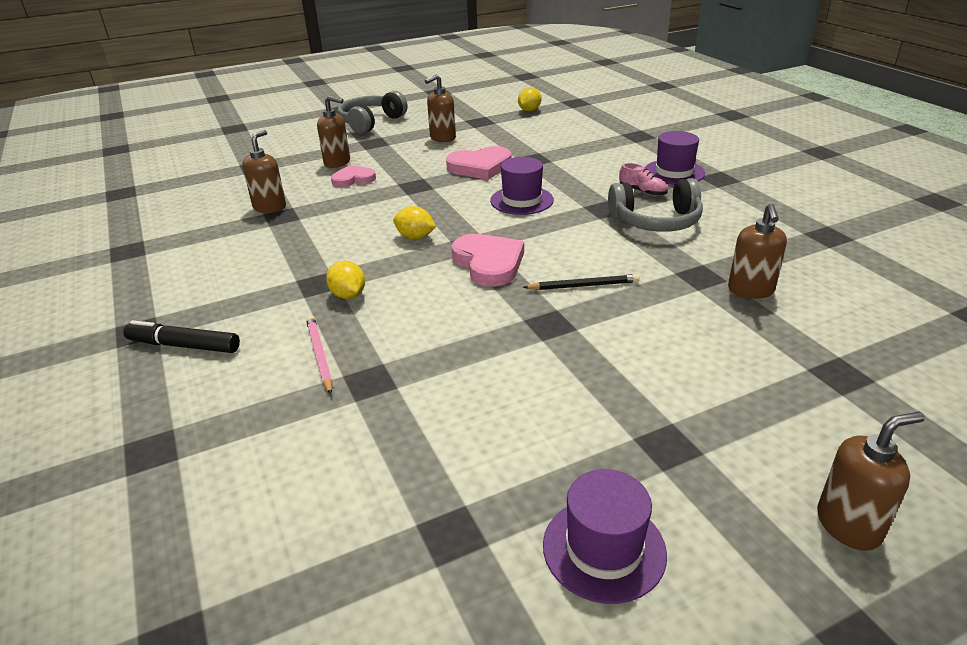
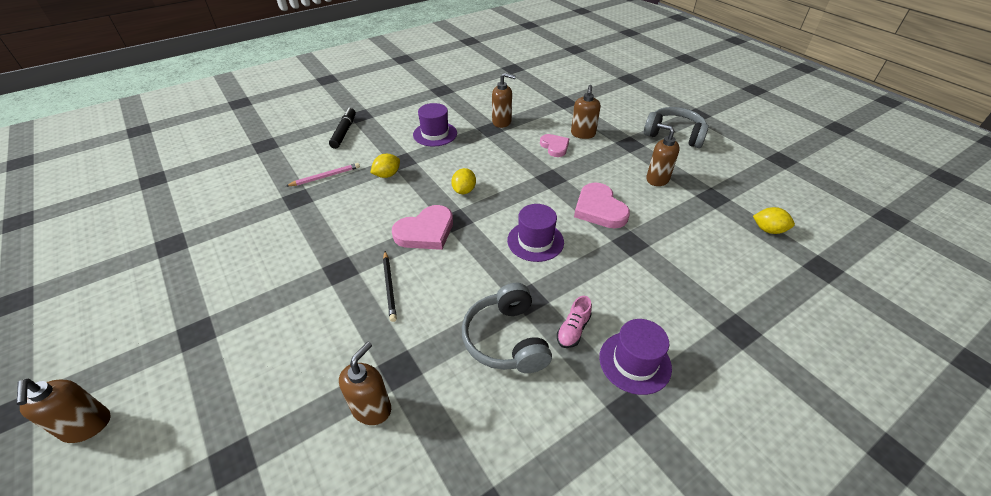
camera: 80 degrees right, 10 degrees up
purple hat [543,469,667,604] -> purple hat moved to [413,103,457,147]
brown soap dispenser [728,203,787,299] -> brown soap dispenser turned 120 degrees clockwise [339,342,391,425]

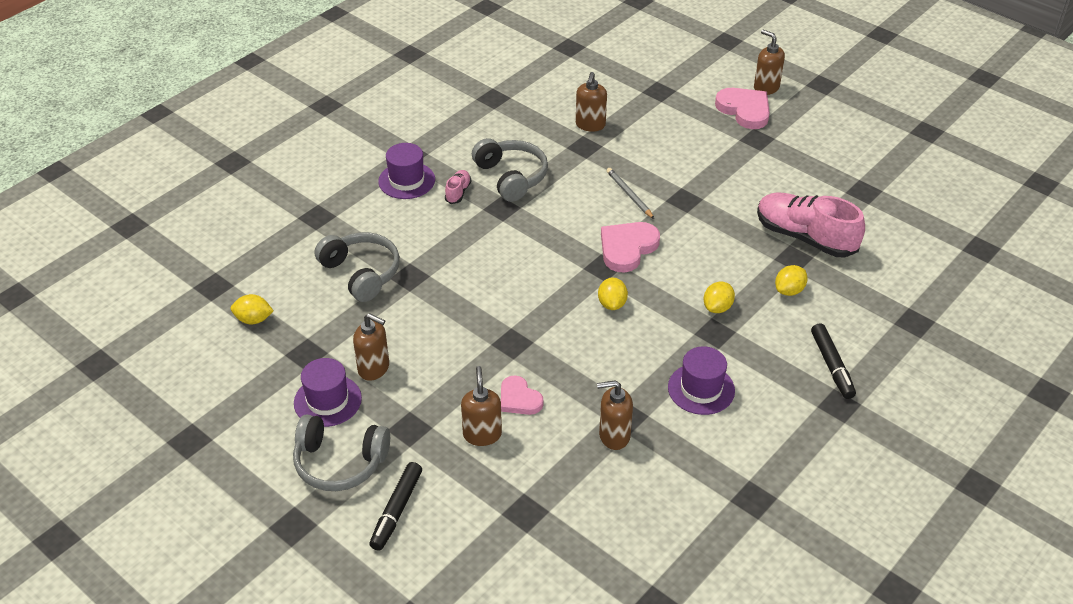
camera: 165 degrees right, 0 degrees up
pink pencil [286,163,360,186] -> yellow lemon [775,265,808,296]
black pencil [383,251,397,322] -> grey pencil [607,168,654,219]
purple hat [507,204,564,262] -> purple hat moved to [294,358,362,427]
pink heart [574,182,630,228] -> pink heart moved to [715,88,770,129]
none -> grey headphones [314,232,400,302]
none -> black marker [369,462,422,551]
none -> pink shoe [757,192,865,257]

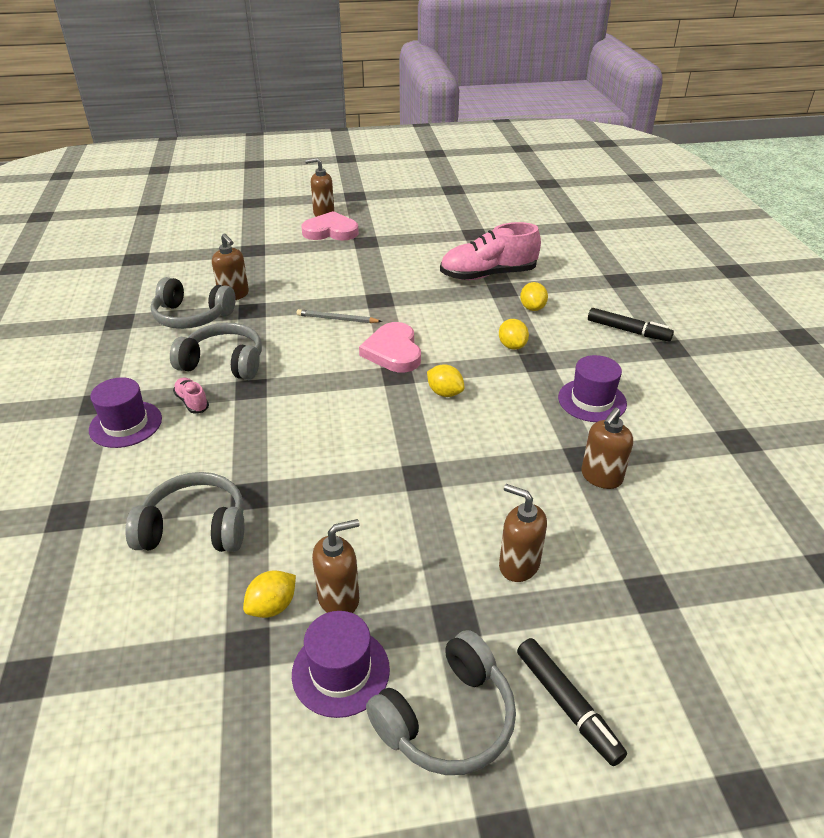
camera: 50 degrees left, 5 degrees down
yellow lemon [231,294,273,325] -> yellow lemon moved to [243,570,296,618]
pink heart [501,375,544,415] -> none
none -> grey headphones [151,277,236,329]

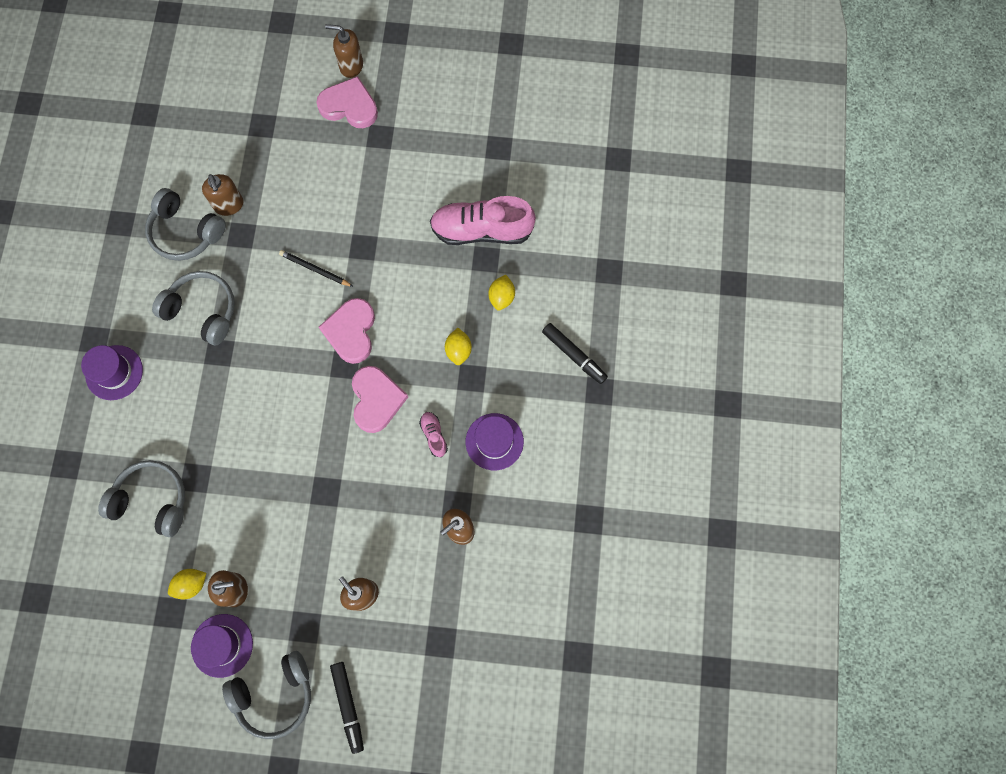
camera: 15 degrees right, 35 degrees up
pink shoe [173,378,209,414] -> pink shoe moved to [419,412,448,457]
grey pencil [297,309,382,323] -> black pencil [279,250,353,287]
yellow lemon [427,364,465,397] -> pink heart [352,366,408,433]

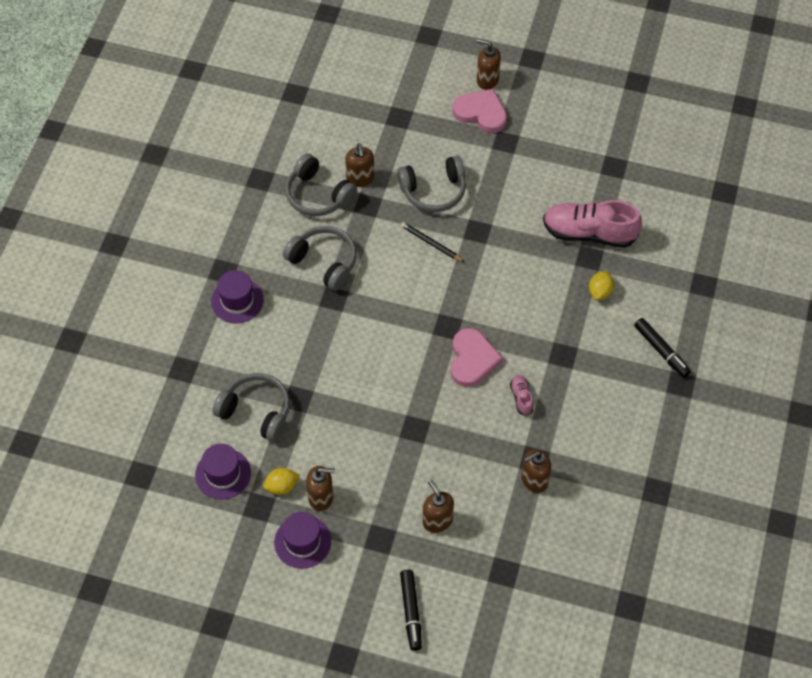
camera: 10 degrees right, 15 degrees down
grey headphones [222,651,311,739] -> grey headphones moved to [397,156,466,212]
pink heart [319,298,375,364] -> none
yellow lemon [445,328,472,365] -> none
purple hat [466,413,524,470] -> purple hat moved to [195,444,251,499]

